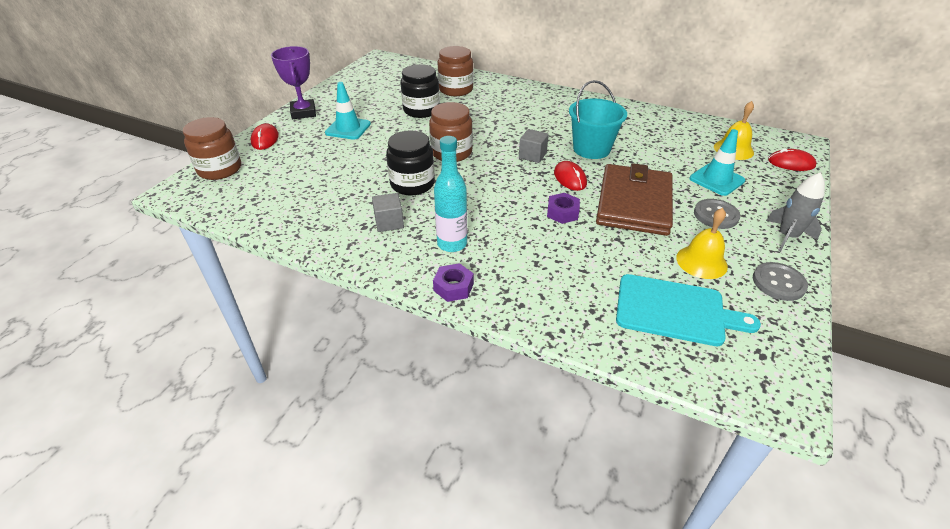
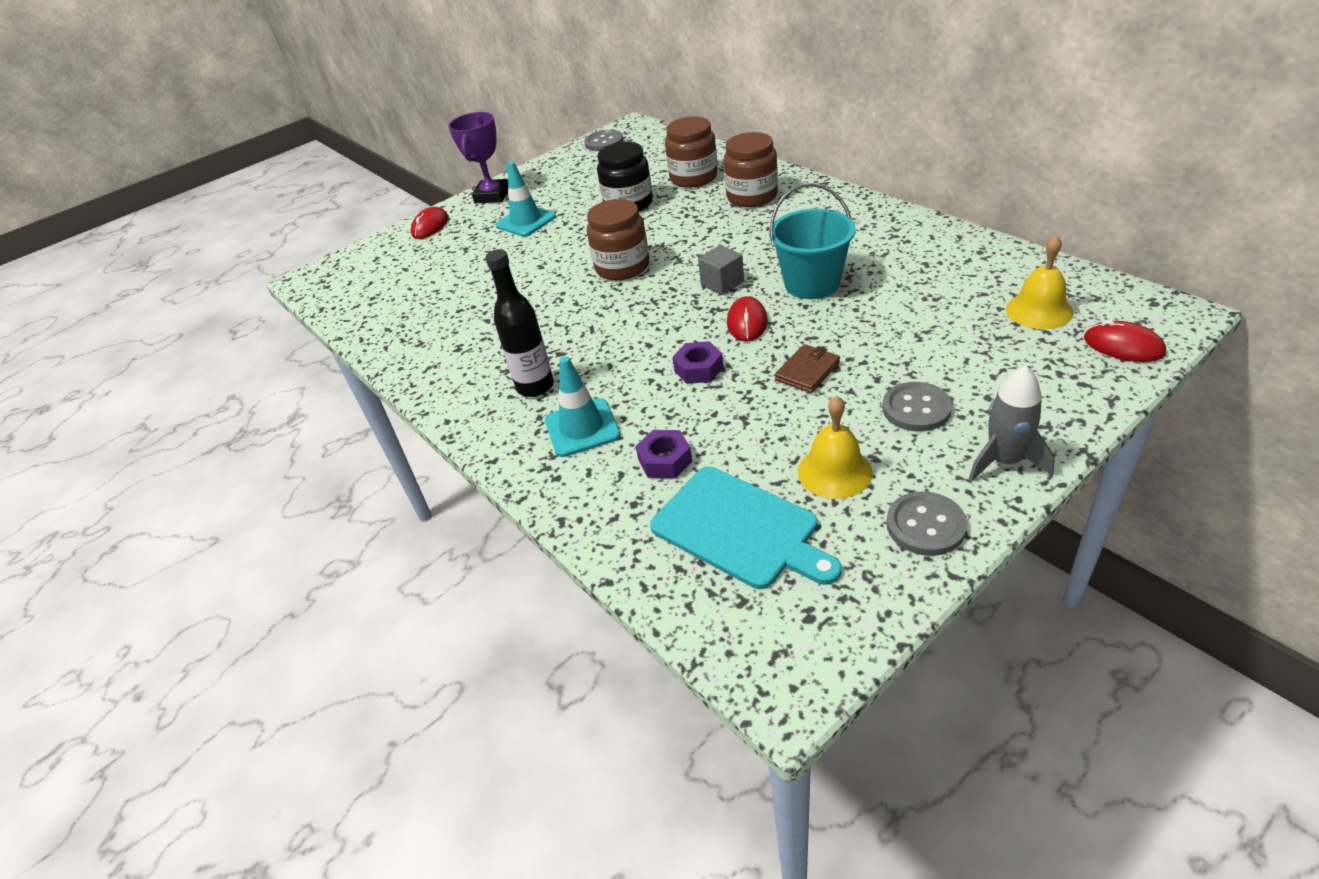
camera: 30 degrees right, 0 degrees up
brown jar [183,117,241,180] -> brown jar moved to [724,132,778,207]
grey cube [372,193,404,232] -> none
black jar [386,130,435,195] -> none
purple nut [433,263,474,302] -> purple nut moved to [636,430,692,479]
turquoise bottle [434,136,467,252] -> black bottle [485,249,554,397]
brown wallet [596,163,673,236] -> brown wallet [775,344,840,393], size x0.42
turquoise traffic cone [690,129,745,196] -> turquoise traffic cone moved to [545,356,620,457]
none -> grey button [584,130,623,151]

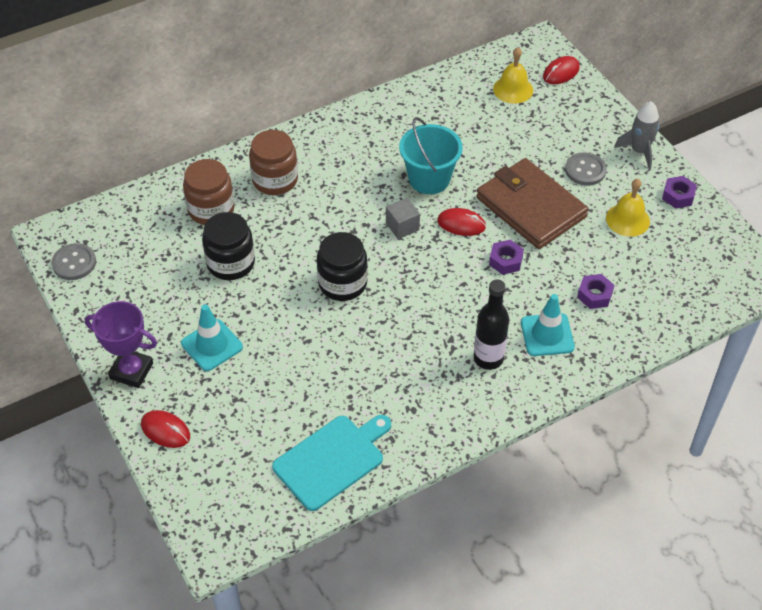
camera: 85 degrees left, 10 degrees up
brown jar [587,199,649,280] -> black jar [317,232,368,301]
turquoise cutting board [650,467,842,589] -> turquoise cutting board moved to [272,415,391,511]
brown wallet [775,344,840,393] -> brown wallet [476,158,589,249], size x2.37
grey button [886,492,967,556] -> purple nut [662,176,697,208]

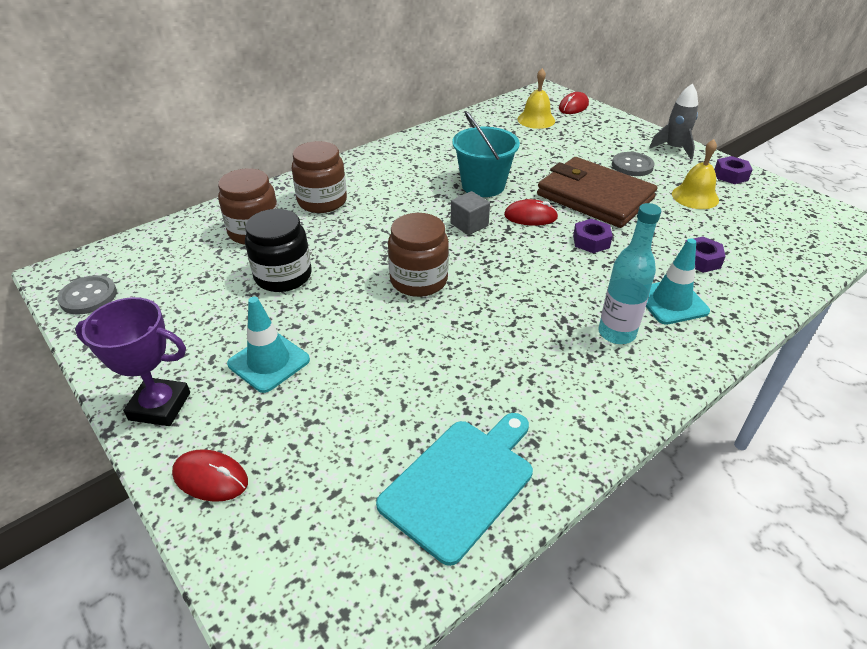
camera: 10 degrees left, 10 degrees down
black jar [317,232,368,301] -> brown jar [388,213,449,297]
black bottle [474,279,509,370] -> turquoise bottle [598,203,661,344]

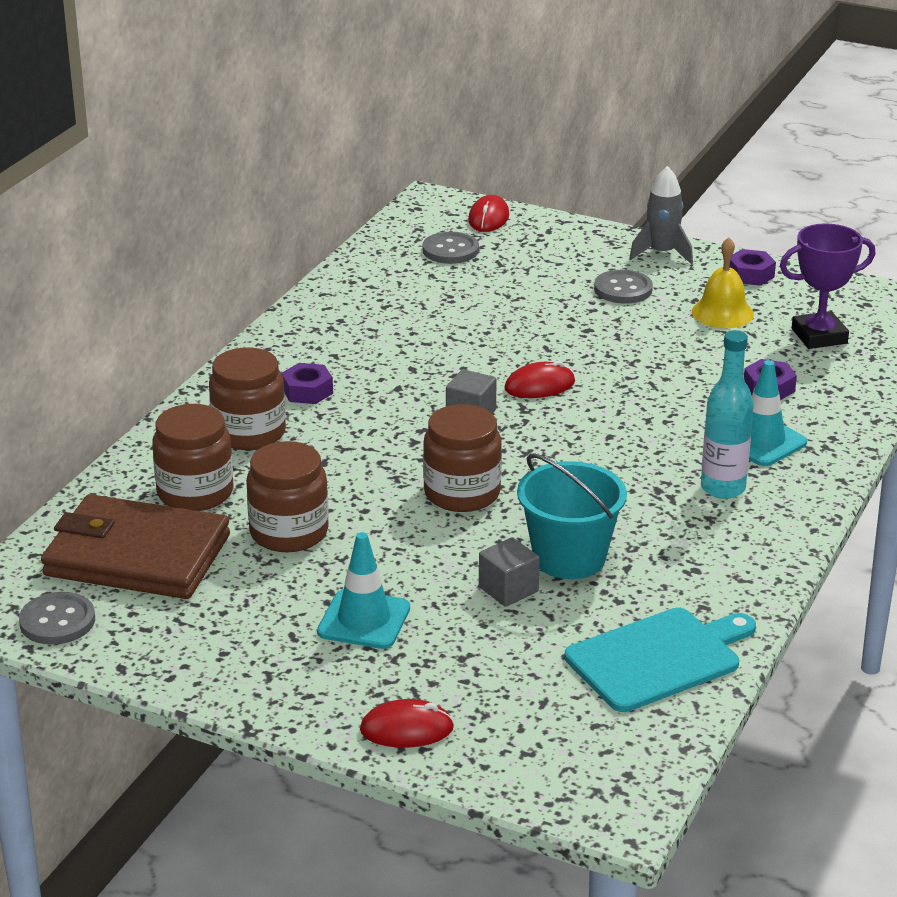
camera: 25 degrees left, 10 degrees down
purple trophy [75,297,190,426] -> purple trophy moved to [780,223,875,349]
black jar [245,209,311,292] -> brown jar [246,441,329,552]
turquoise cutting board [376,413,533,566] -> turquoise cutting board turned 45 degrees clockwise [564,608,756,712]
turquoise bucket [453,112,520,197] -> turquoise bucket moved to [517,453,627,579]
yellow bell [517,68,555,129] -> grey button [423,232,479,264]
brown wallet [537,157,657,228] -> brown wallet moved to [41,494,230,599]
purple nut [573,219,613,253] -> purple nut moved to [281,363,333,404]
none -> grey cube [479,537,540,607]

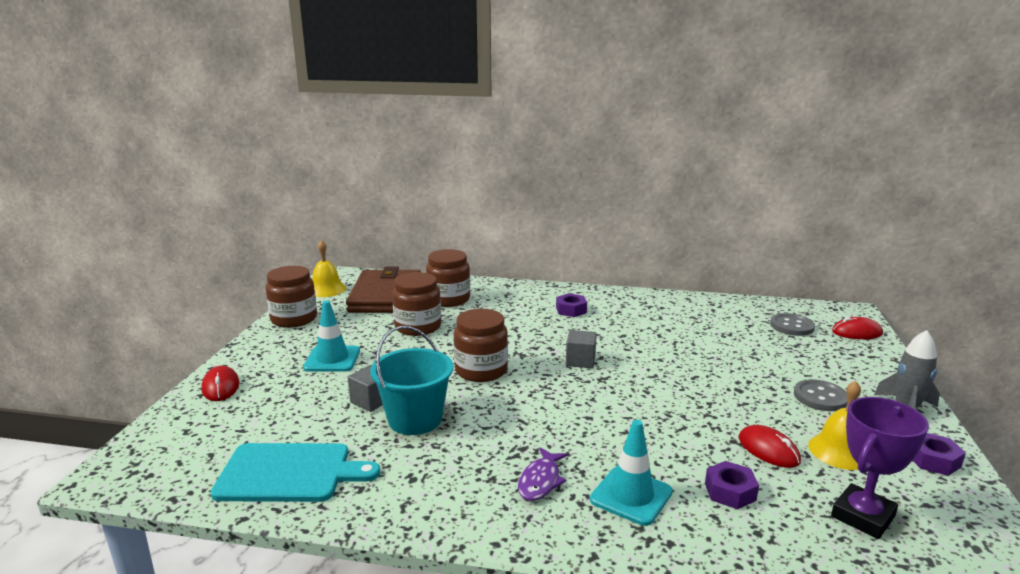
camera: 75 degrees right, 10 degrees down
grey button [19,592,95,645] -> yellow bell [312,240,346,297]
brown jar [209,347,286,450] -> brown jar moved to [265,266,317,328]
red mouse [504,360,575,398] -> red mouse moved to [739,425,801,468]
turquoise cutting board [564,608,756,712] -> turquoise cutting board turned 45 degrees counterclockwise [210,443,380,502]
turquoise bottle [701,330,754,499] -> purple fish [518,447,568,501]
purple trophy [780,223,875,349] -> purple trophy turned 75 degrees clockwise [831,397,929,539]

